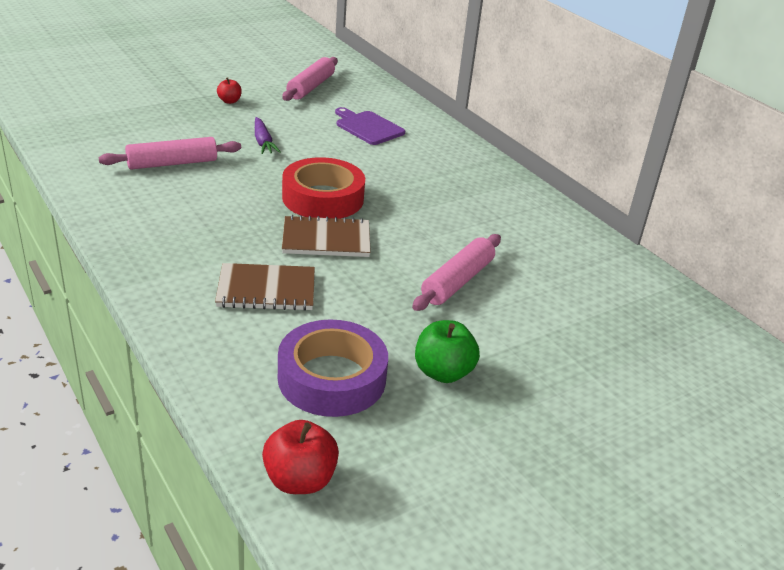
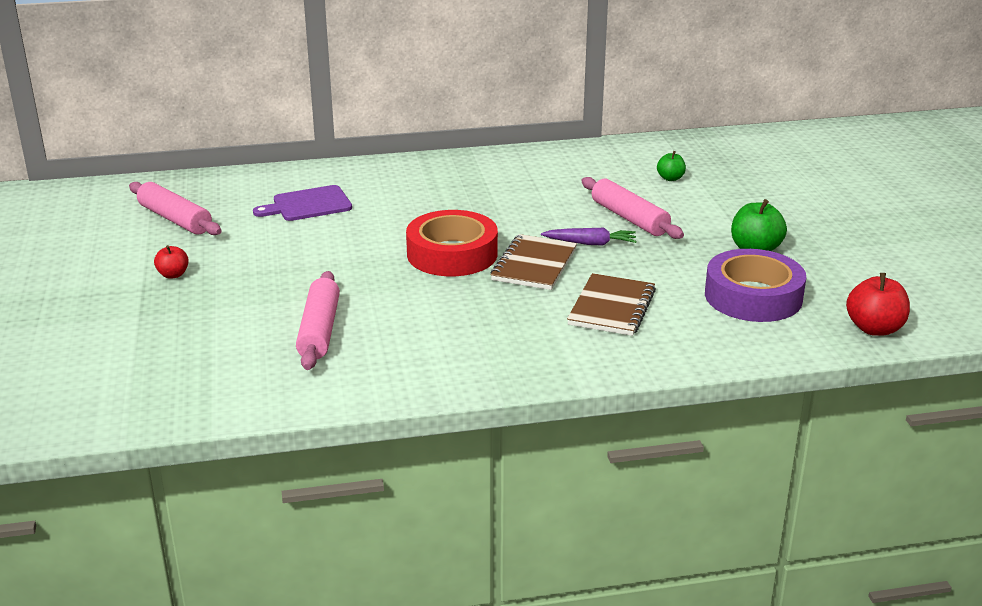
camera: 65 degrees left, 5 degrees down
purple carrot [255,117,281,154] -> purple carrot moved to [541,228,636,246]
none -> green apple [657,151,686,181]

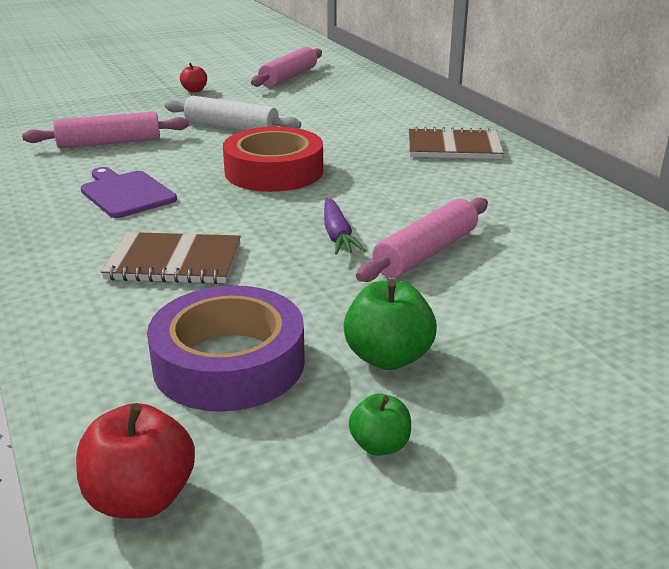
camera: 75 degrees right, 0 degrees up
purple cutting board [253,185,352,221] -> purple cutting board moved to [80,167,177,218]
brown notebook [490,234,577,290] -> brown notebook moved to [409,127,504,159]
green apple [657,151,686,181] -> green apple moved to [349,394,411,456]
none -> white rolling pin [165,96,301,130]

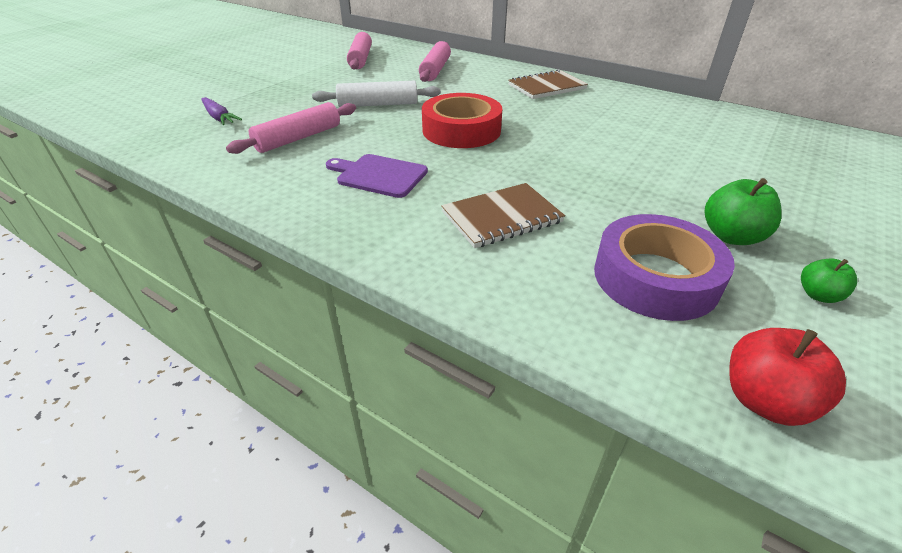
camera: 30 degrees left, 10 degrees up
red apple [180,63,207,93] -> none
purple carrot [324,198,366,255] -> purple carrot moved to [201,97,242,125]
pink rolling pin [356,198,488,282] -> pink rolling pin moved to [419,41,451,82]

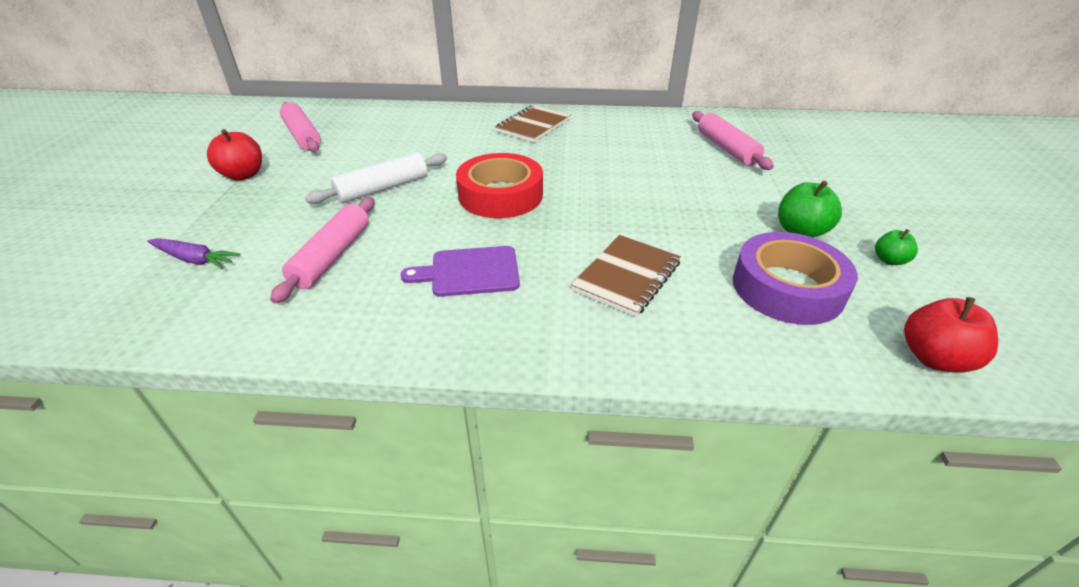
camera: 30 degrees left, 0 degrees up
pink rolling pin [419,41,451,82] -> pink rolling pin moved to [692,111,774,170]
none -> red apple [207,129,262,181]

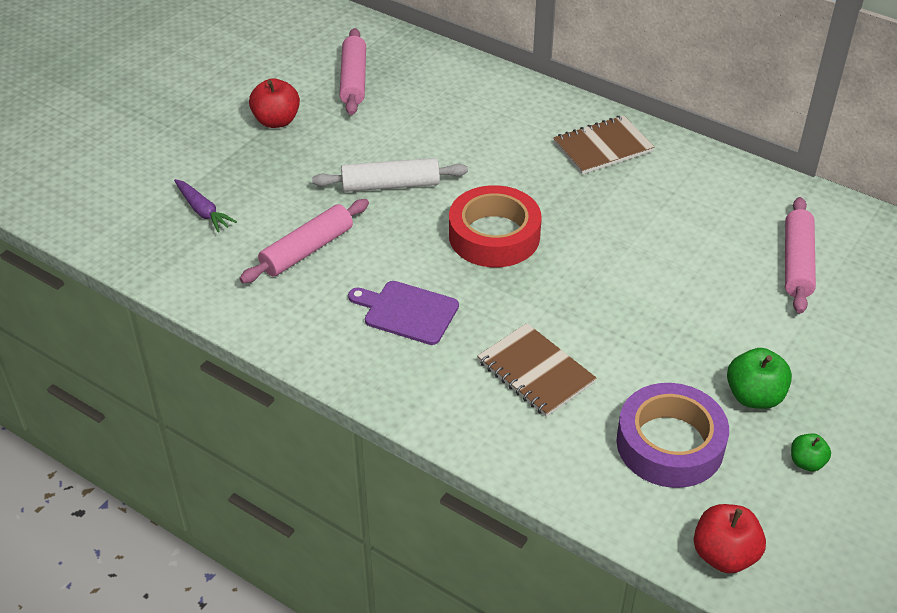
camera: 30 degrees right, 5 degrees up
brown notebook [571,235,681,317] -> brown notebook turned 75 degrees clockwise [477,323,596,417]

